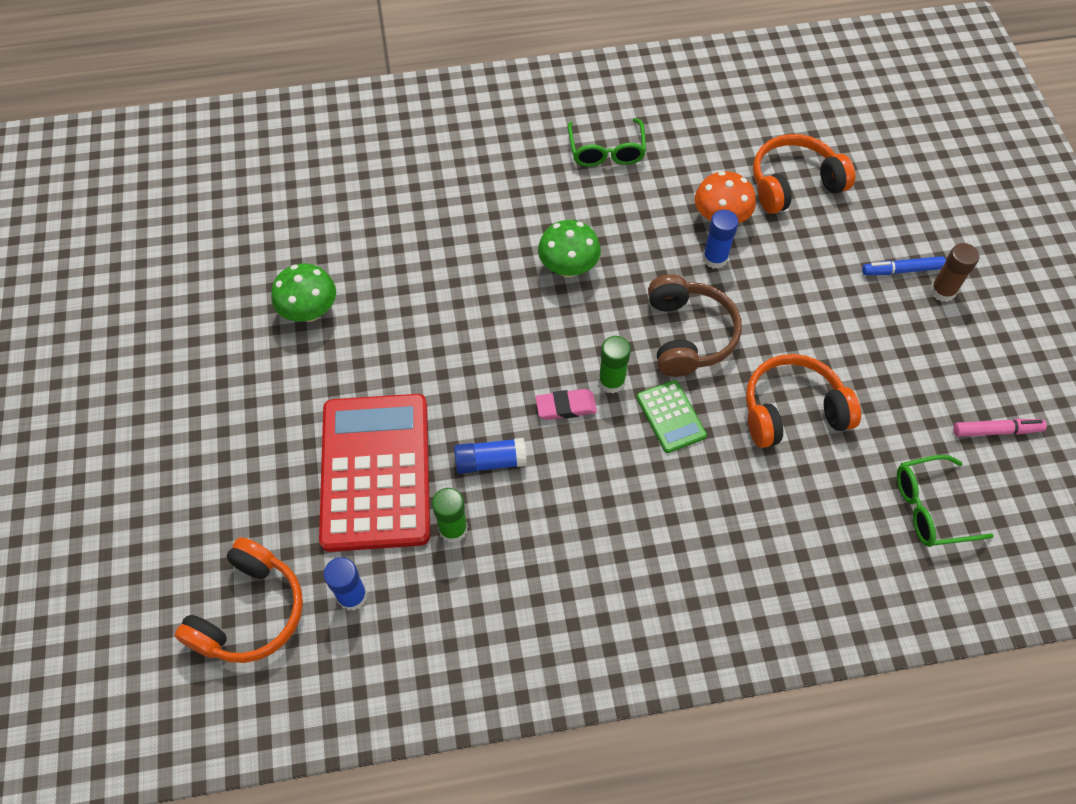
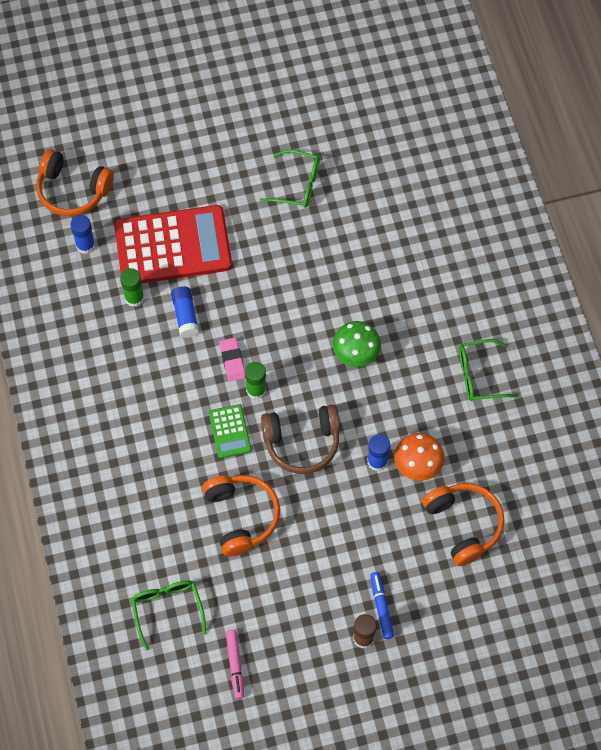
camera: 85 degrees right, 5 degrees up
green mushroom [271,263,336,322] -> green glasses [260,150,320,208]
green calculator [637,380,707,453] -> green calculator turned 75 degrees counterclockwise [209,404,251,458]

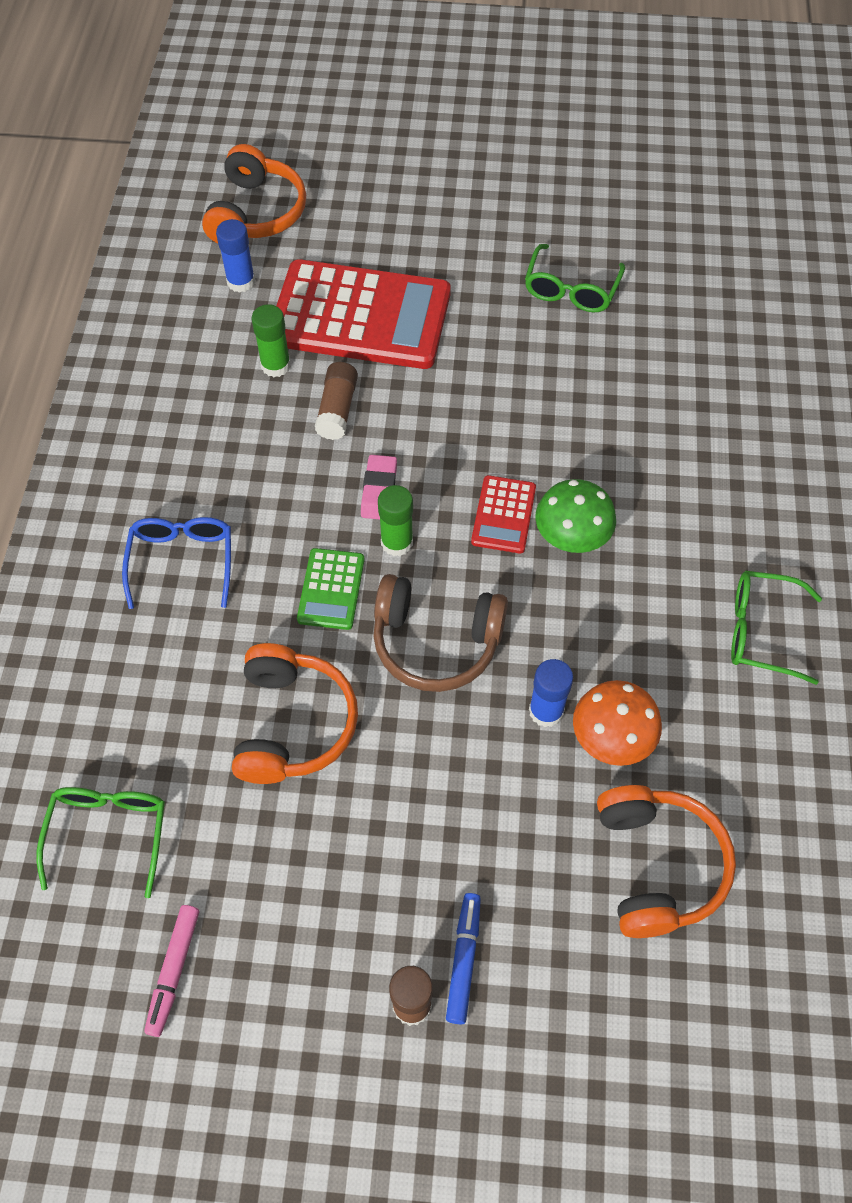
camera: 20 degrees right, 5 degrees down
orange headphones [36,149,114,216] -> orange headphones turned 120 degrees counterclockwise [202,144,306,243]
blue glue stick [171,286,199,338] -> brown glue stick [315,362,358,440]
green glasses [260,150,320,208] -> green glasses turned 75 degrees clockwise [525,244,625,312]
none -> blue glasses [122,517,231,609]
none -> red calculator [471,475,536,553]

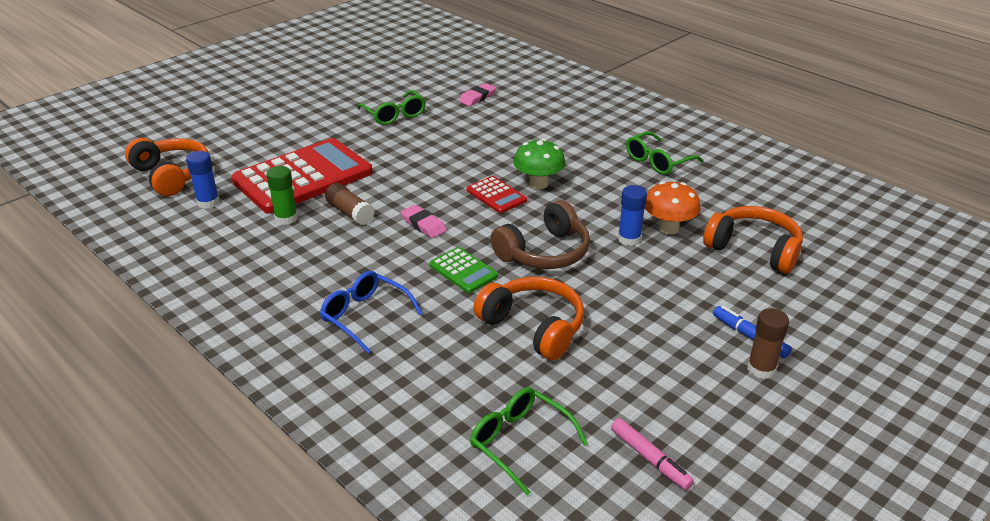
camera: 50 degrees left, 25 degrees down
green glue stick [378,485,413,556] -> none
none -> pink eraser [459,83,496,106]

